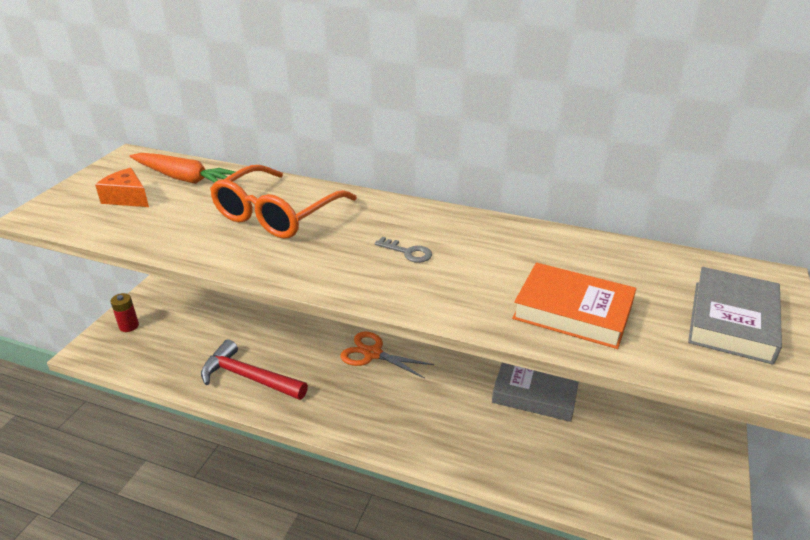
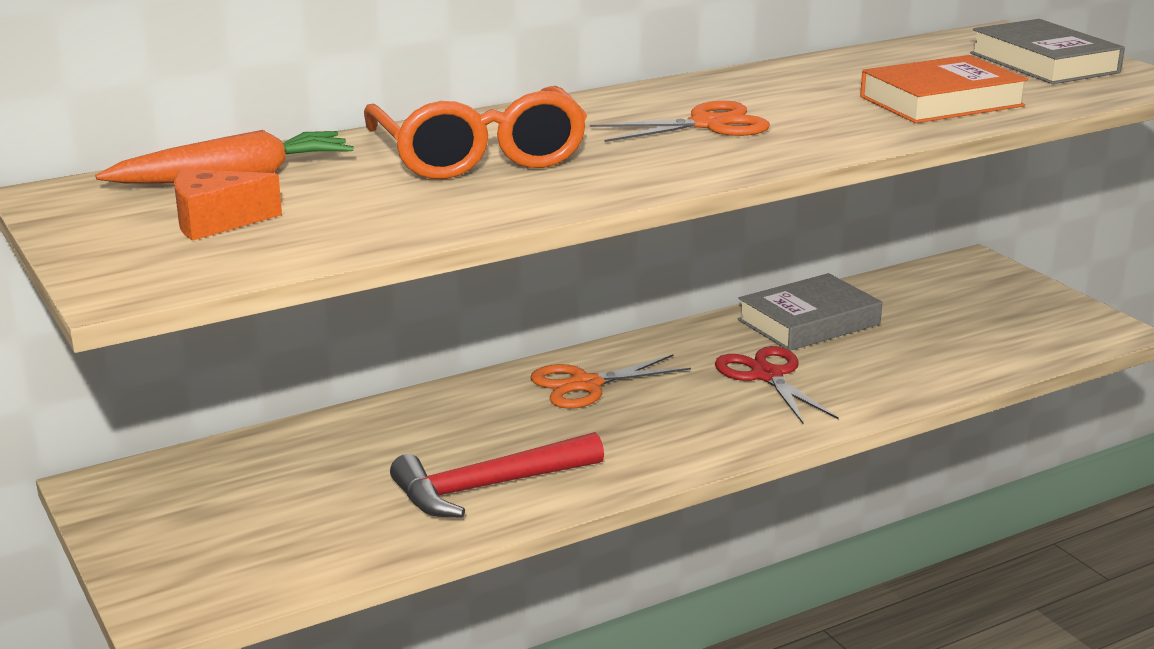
camera: 50 degrees left, 10 degrees down
red battery [110,293,139,332] -> none
grey key [375,237,432,263] -> orange scissors [590,101,770,142]
none -> red scissors [715,346,839,424]

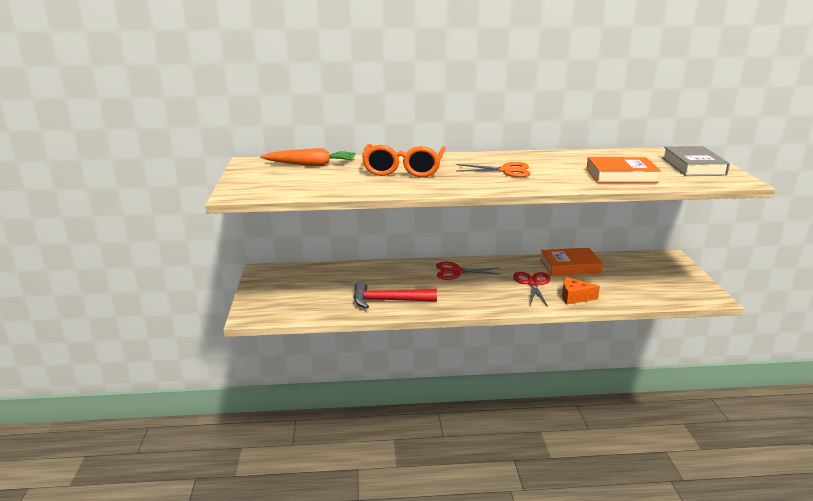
camera: 25 degrees right, 0 degrees up
orange cheese [174,169,282,241] -> orange cheese moved to [562,277,600,304]
orange scissors [531,354,691,409] -> red scissors [436,262,502,280]
grey book [738,273,882,351] -> orange book [540,248,603,276]

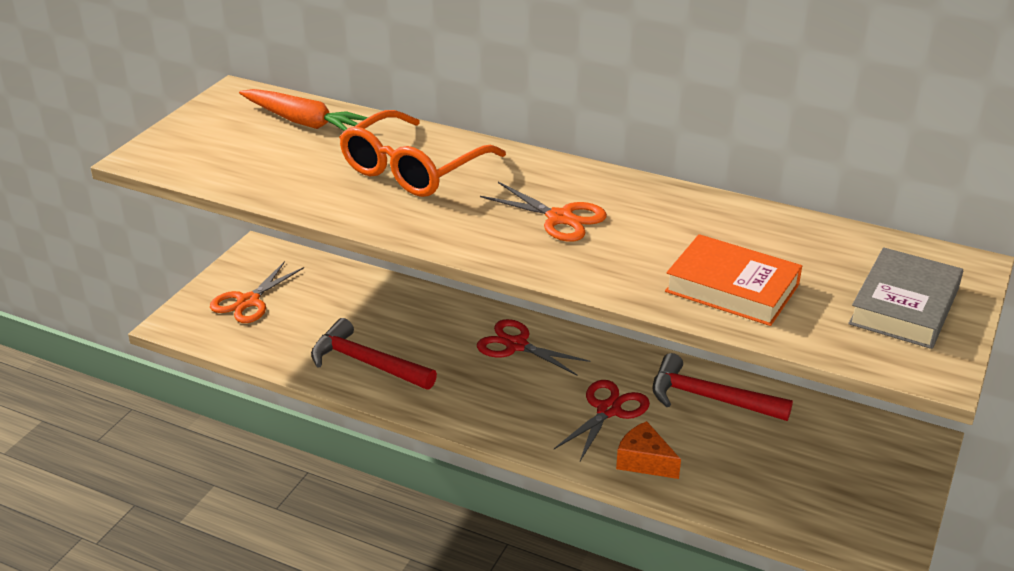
camera: 30 degrees right, 10 degrees up
orange book [540,248,603,276] -> red hammer [652,353,793,421]
none -> orange scissors [210,261,304,323]

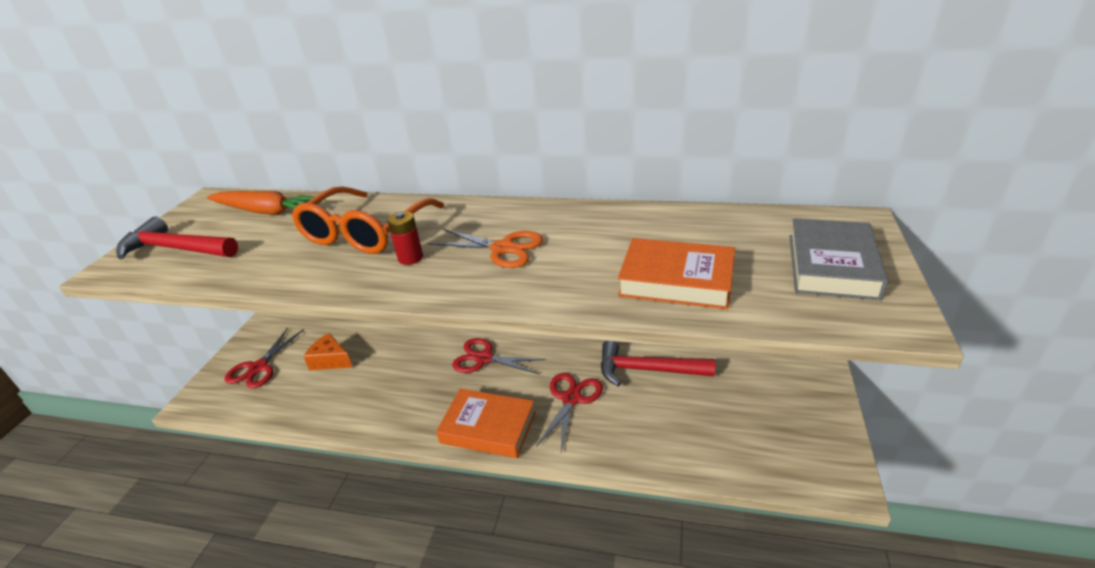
camera: 10 degrees left, 0 degrees up
orange scissors [210,261,304,323] -> red scissors [225,328,304,388]
red hammer [311,318,437,390] -> red hammer moved to [116,216,238,260]
orange cheese [616,421,681,479] -> orange cheese moved to [303,333,352,370]
none -> red battery [387,211,423,265]
none -> orange book [436,389,536,458]

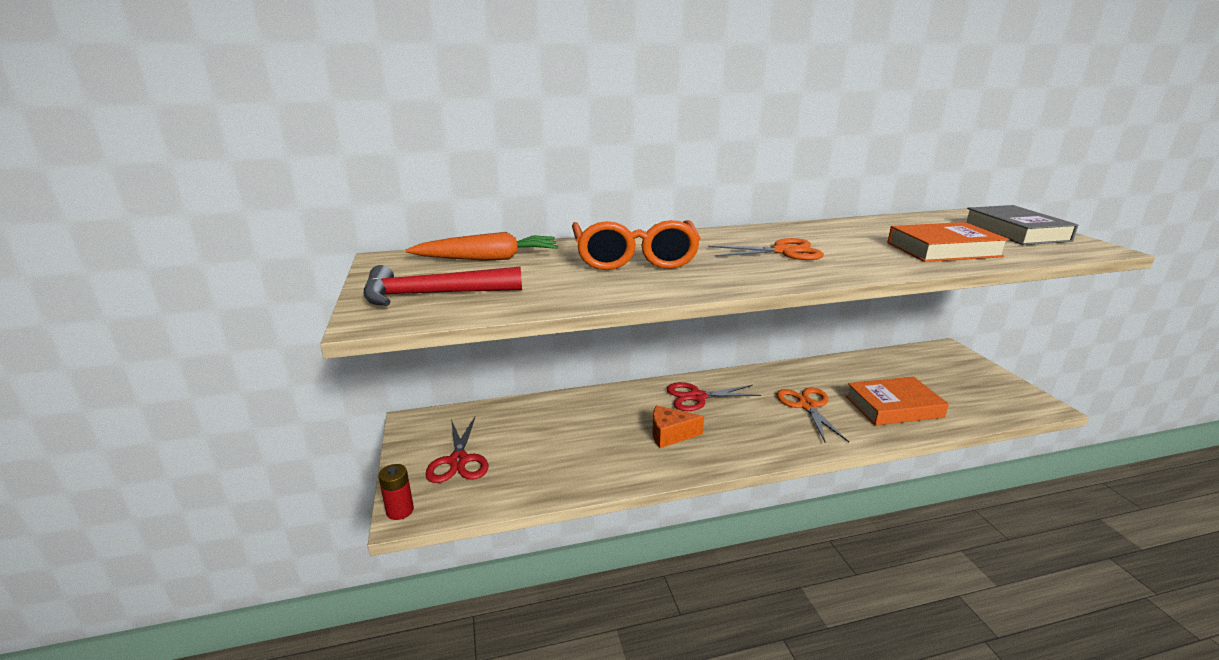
camera: 30 degrees left, 10 degrees down
orange cheese [303,333,352,370] -> orange cheese moved to [652,405,704,448]
red battery [387,211,423,265] -> red battery moved to [378,464,414,520]
orange book [436,389,536,458] -> orange book moved to [845,376,949,426]
red scissors [536,373,603,452] -> orange scissors [777,387,849,442]
red hammer [601,341,715,386] -> none

